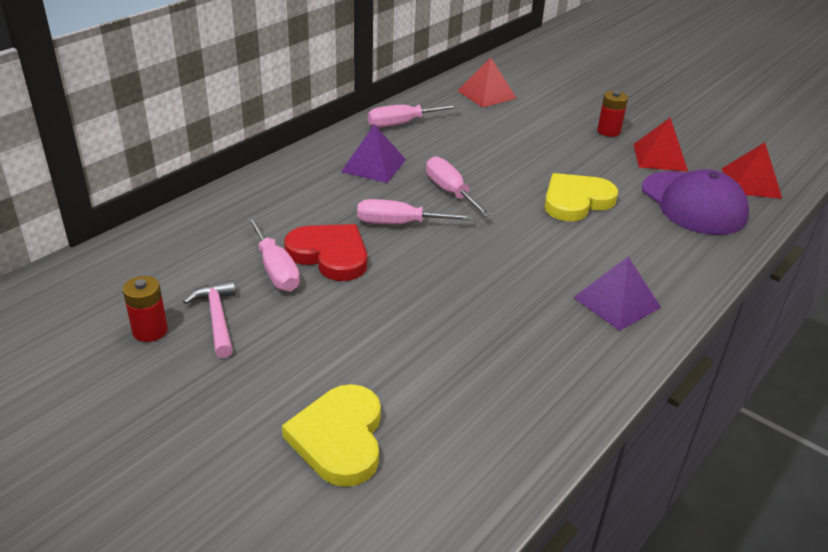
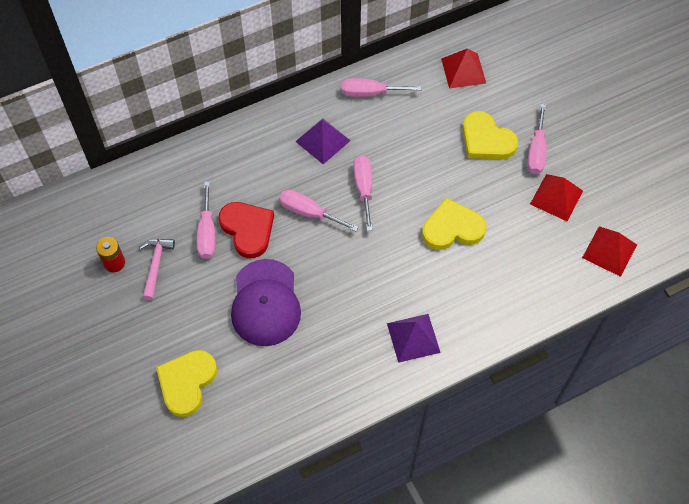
camera: 25 degrees right, 25 degrees up
red battery [597,91,628,137] -> pink screwdriver [527,104,547,174]
purple cap [642,169,749,235] -> purple cap moved to [231,259,301,346]
none -> yellow heart [463,111,518,159]

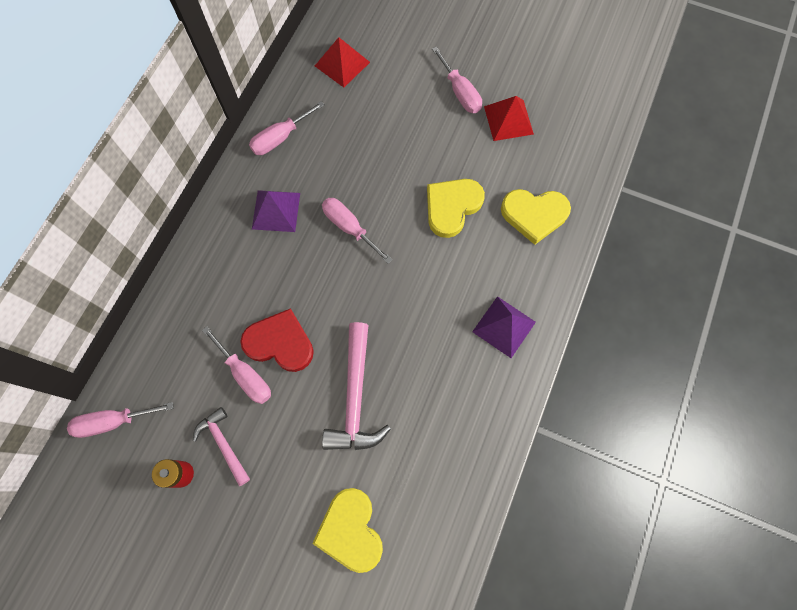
camera: 40 degrees left, 10 degrees up
purple cap [231,259,301,346] -> pink hammer [322,322,391,450]
pink screwdriver [279,190,358,232] -> pink screwdriver moved to [67,402,174,438]
yellow heart [463,111,518,159] -> yellow heart moved to [501,189,571,245]
red pyramid [582,226,637,277] -> none

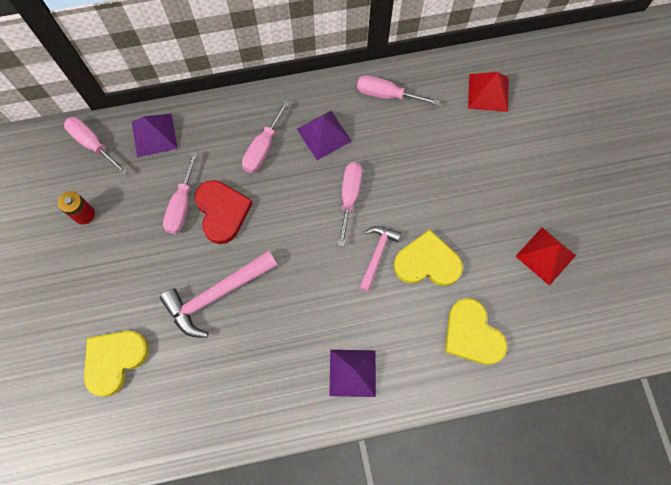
camera: 55 degrees right, 0 degrees up
pink hammer [193,407,250,486] -> pink hammer moved to [359,226,401,292]
pink screwdriver [432,47,482,113] -> pink screwdriver moved to [242,100,289,173]
none -> purple pyramid [132,114,178,157]

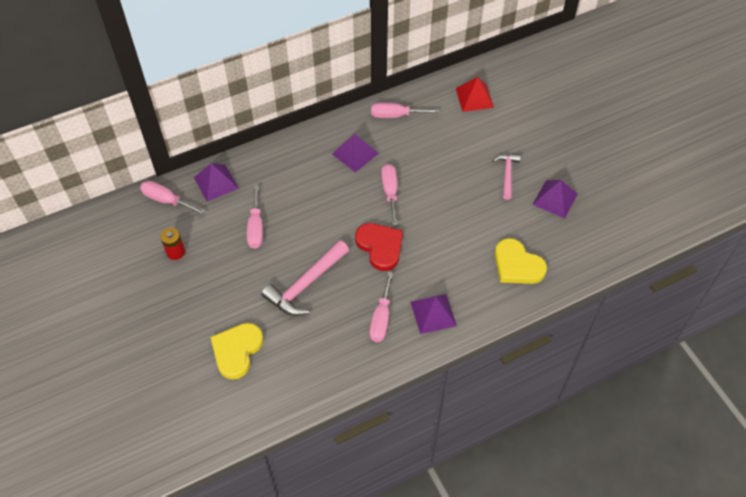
camera: 15 degrees left, 15 degrees down
red heart [195,180,253,244] -> red heart moved to [355,223,403,271]
pink screwdriver [242,100,289,173] -> pink screwdriver moved to [370,272,393,342]
pink hammer [359,226,401,292] -> pink hammer moved to [492,154,521,200]
yellow heart [394,230,463,286] -> none
red pyramid [515,227,576,286] -> purple pyramid [532,180,578,219]

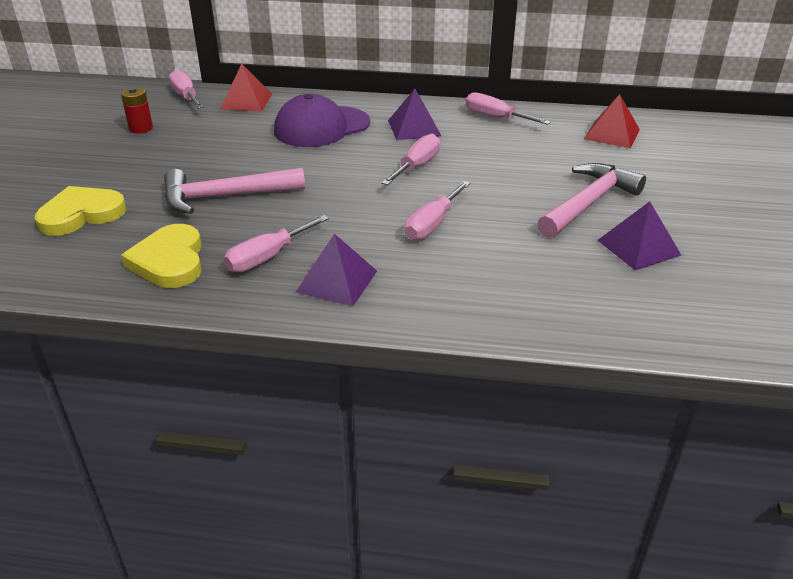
camera: 35 degrees right, 20 degrees down
purple pyramid [194,163,239,202] -> red pyramid [220,64,272,111]
pink screwdriver [247,185,263,249] -> pink screwdriver moved to [405,181,470,240]
red heart [355,223,403,271] -> none
pink hammer [492,154,521,200] -> pink hammer [537,163,646,238], size x1.66
yellow heart [495,238,547,284] -> yellow heart moved to [121,224,202,288]
none -> purple cap [274,94,370,147]

